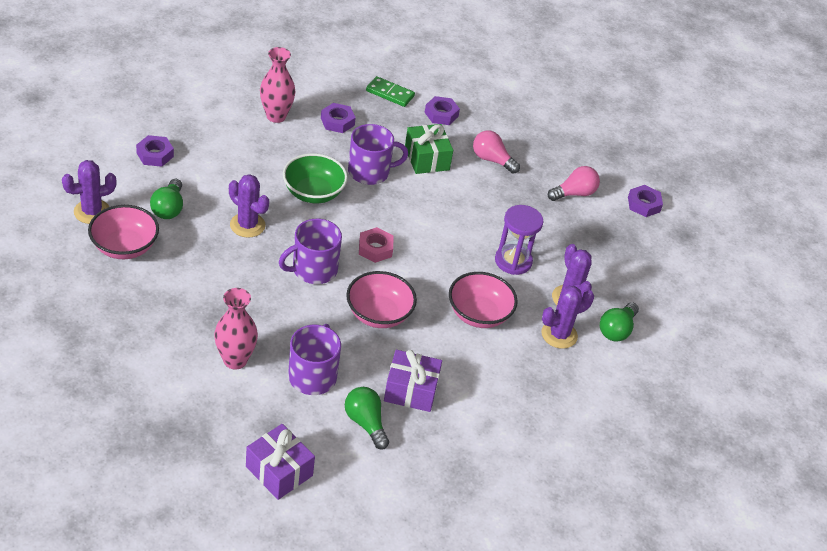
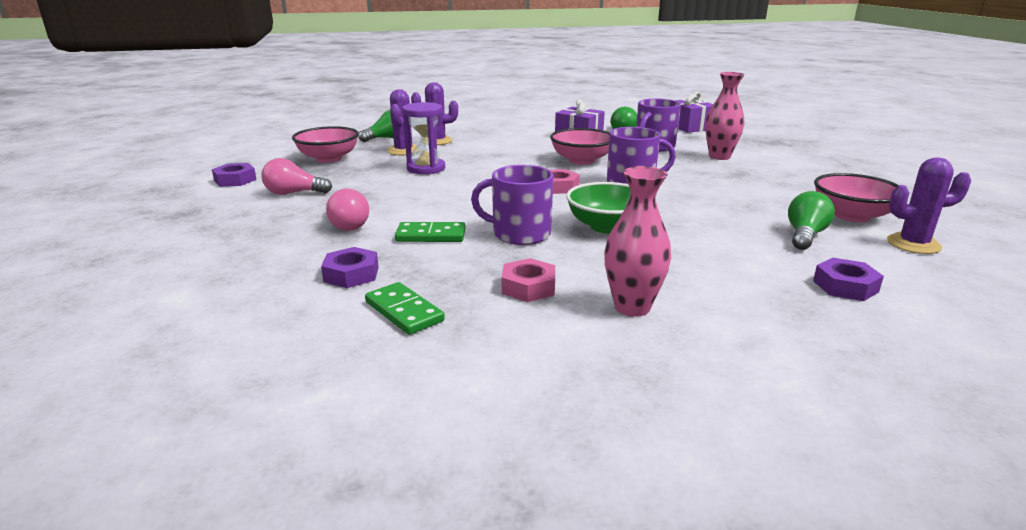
camera: 150 degrees left, 20 degrees down
purple cactus [229,174,269,238] -> none
purple nut [321,103,356,133] -> pink nut [502,258,555,302]
green gift [405,124,453,174] -> green domino [395,222,466,242]
pink bowl [449,272,518,328] -> pink bowl moved to [292,126,359,163]

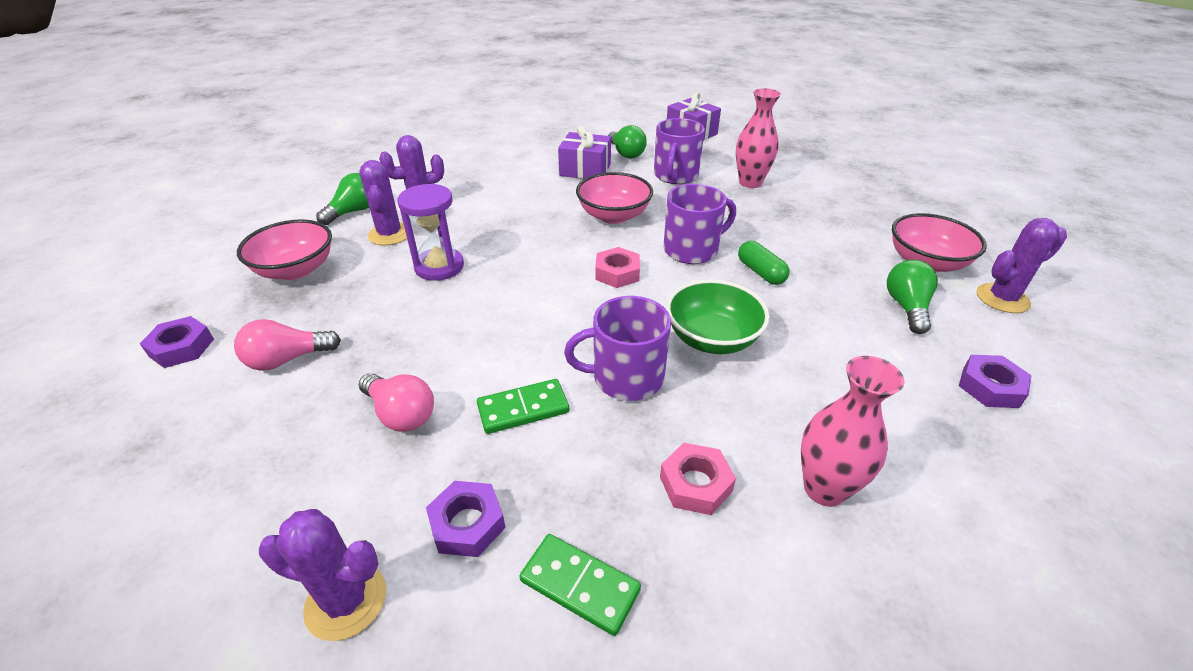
camera: 20 degrees left, 15 degrees up
none -> purple cactus [259,509,386,641]
none -> green capsule [738,241,790,285]

